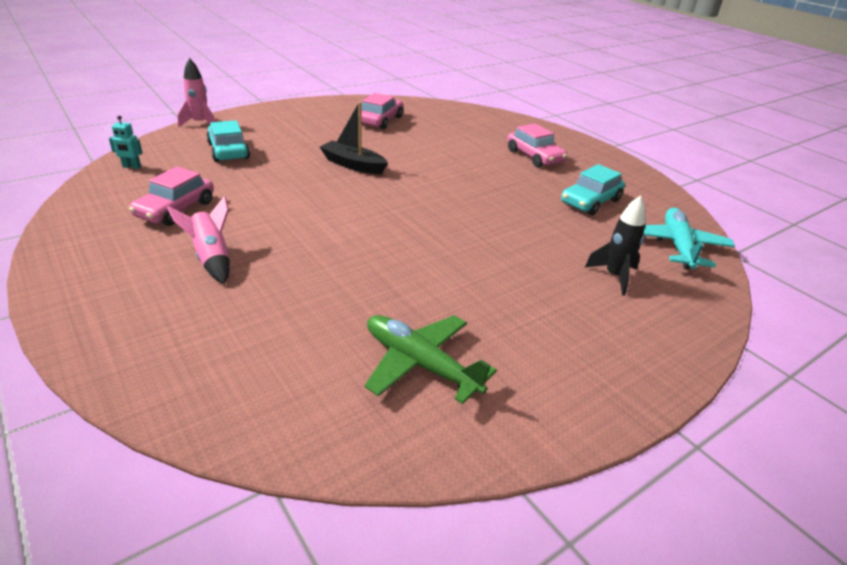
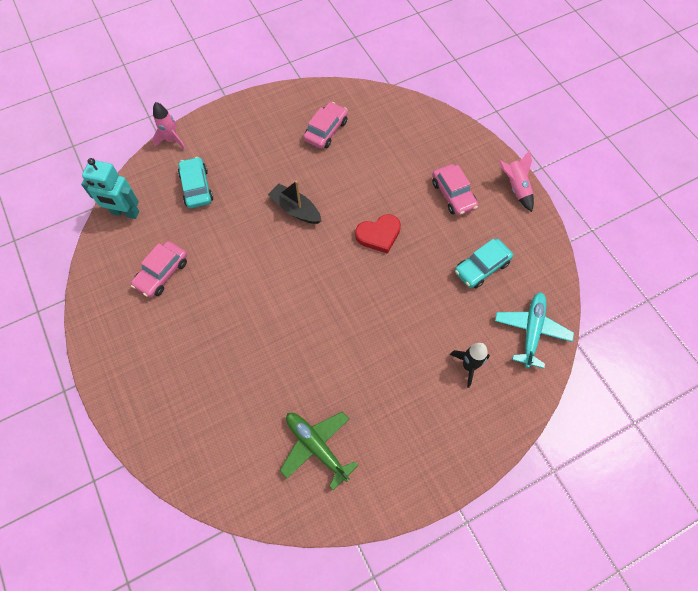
camera: 10 degrees right, 30 degrees up
turquoise robot [109,116,142,169] -> turquoise robot [81,158,139,219], size x2.10
pink rocket [167,196,230,284] -> pink rocket moved to [499,150,534,212]
none -> red heart [355,214,401,254]

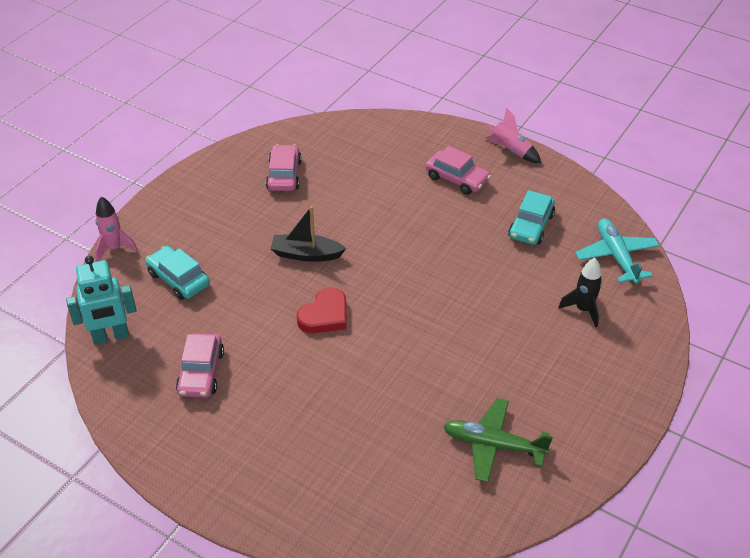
camera: 30 degrees left, 20 degrees down
red heart [355,214,401,254] -> red heart moved to [297,288,347,333]

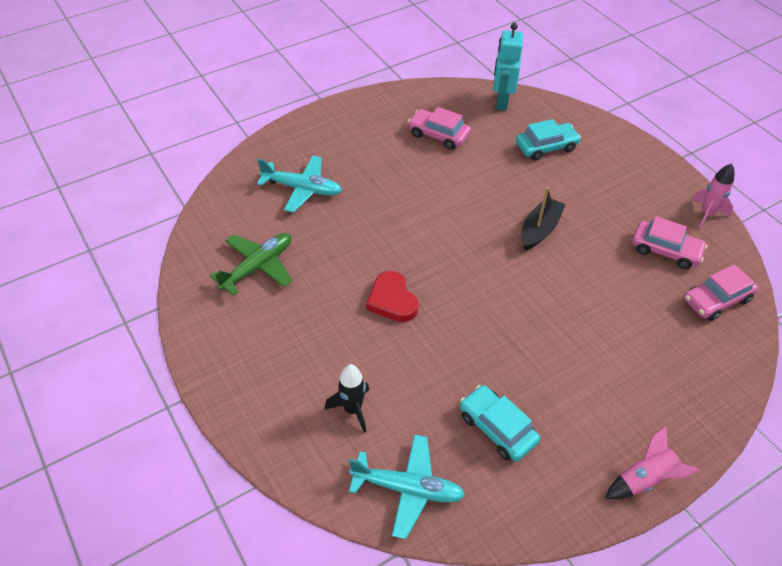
camera: 115 degrees right, 5 degrees up
pink rocket [95,196,138,262] -> pink rocket moved to [691,163,734,228]
red heart [297,288,347,333] -> red heart moved to [366,271,419,322]
pink car [425,146,491,195] -> pink car moved to [684,264,758,321]
none -> turquoise plane [257,155,342,213]

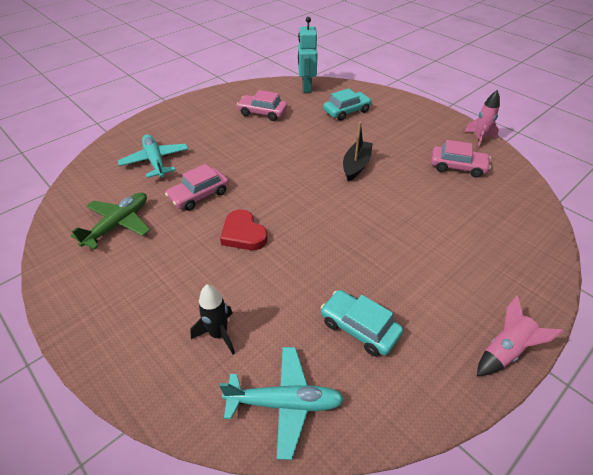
camera: 10 degrees left, 5 degrees down
turquoise plane [257,155,342,213] -> turquoise plane turned 120 degrees counterclockwise [118,134,188,178]
pink car [684,264,758,321] -> pink car moved to [165,164,229,211]

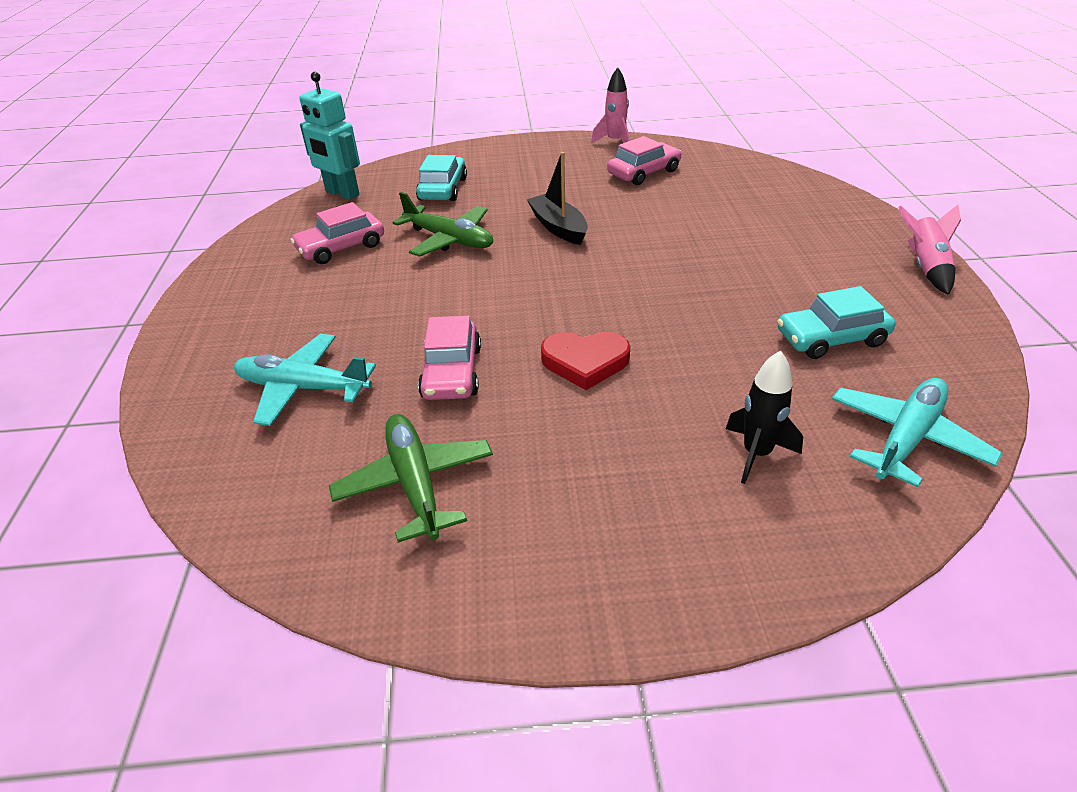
camera: 50 degrees left, 5 degrees down
none -> green plane [392,192,493,257]

